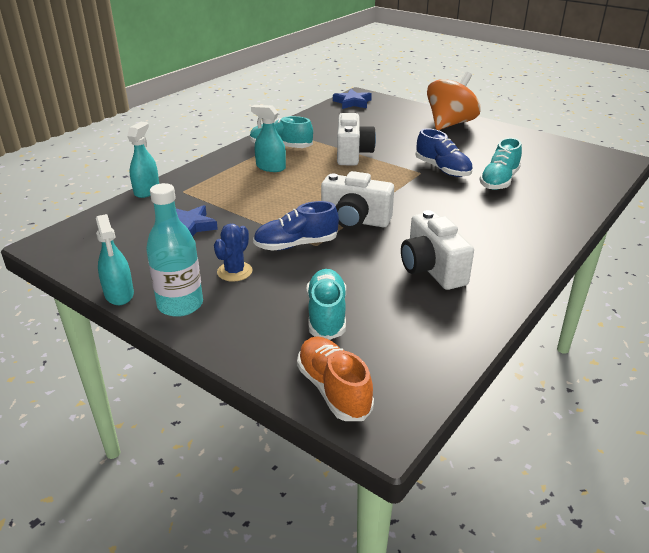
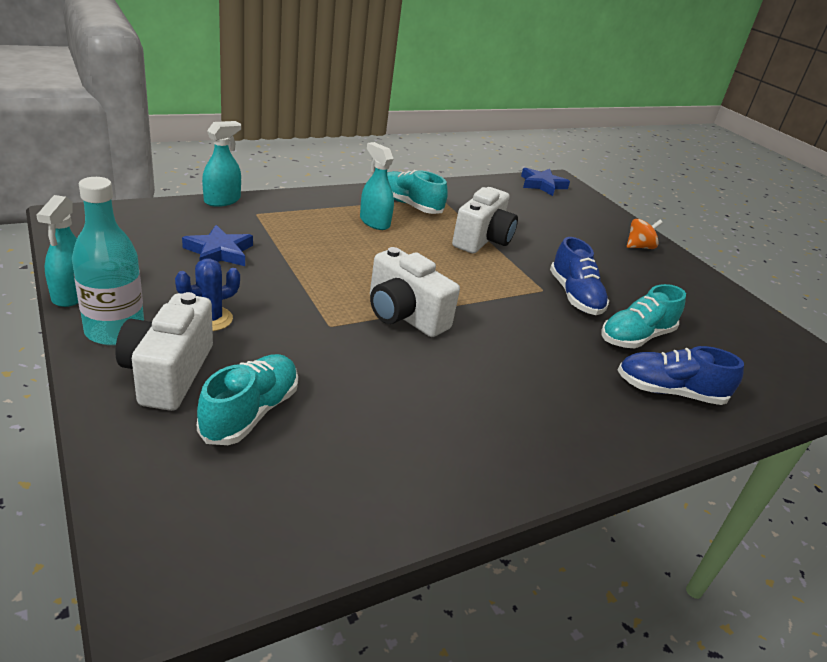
camera: 20 degrees right, 0 degrees up
blue shoe [253,201,339,251] -> blue shoe moved to [618,346,744,405]
orange shoe [297,337,374,421] -> none
white camera [401,210,474,290] -> white camera moved to [115,292,213,411]
orange spinning top [427,72,481,130] -> orange spinning top [627,219,663,249], size x0.47

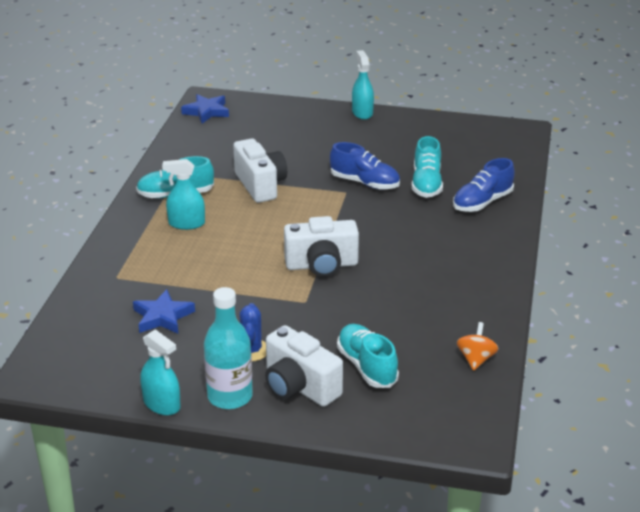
camera: 45 degrees left, 0 degrees up
turquoise spray bottle [202,121,241,207] -> turquoise spray bottle moved to [352,50,374,120]
orange spinning top [627,219,663,249] -> orange spinning top moved to [457,322,499,371]

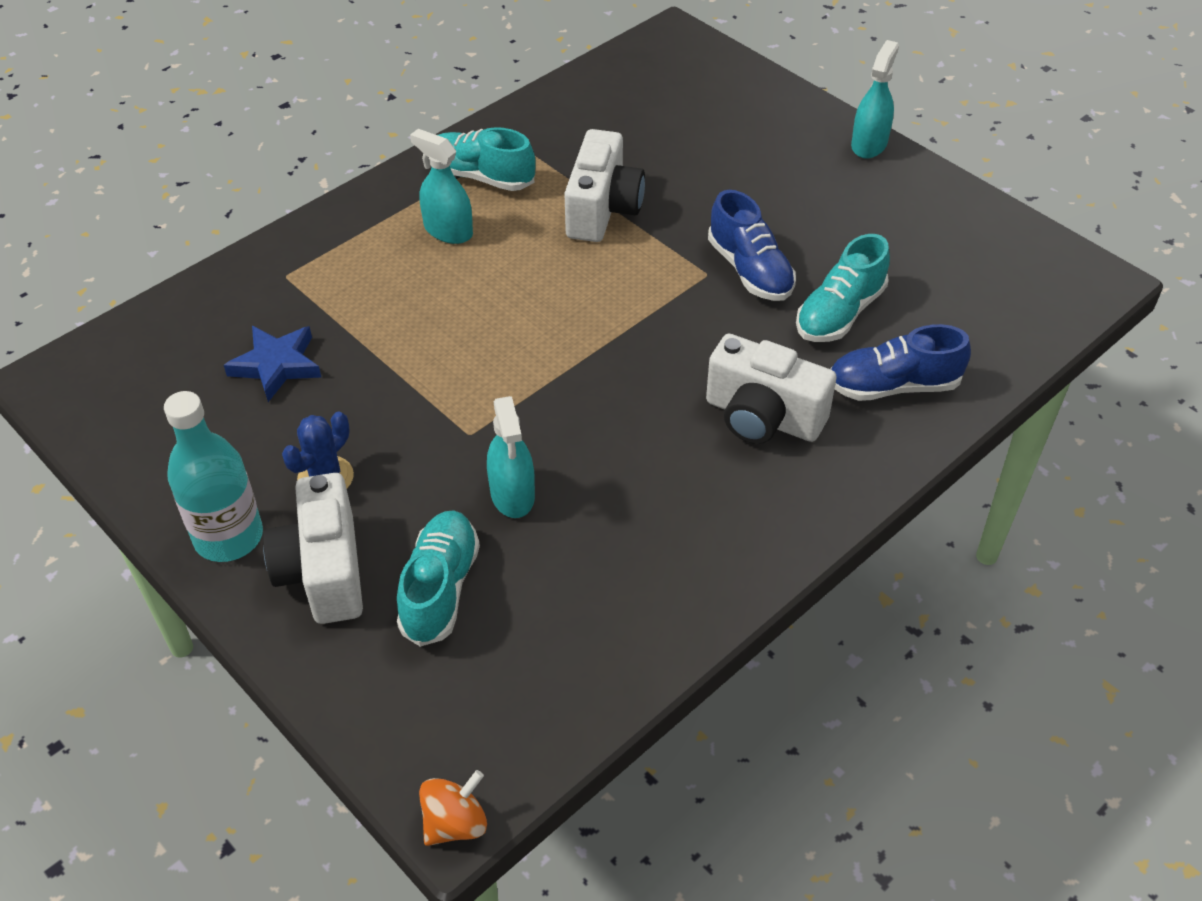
camera: 35 degrees right, 15 degrees up
turquoise spray bottle [140,329,181,415] -> turquoise spray bottle moved to [487,396,535,518]
blue star [181,94,229,124] -> none
white camera [284,216,359,277] -> white camera moved to [706,334,837,444]
orange spinning top [457,322,499,371] -> orange spinning top moved to [419,770,487,846]

